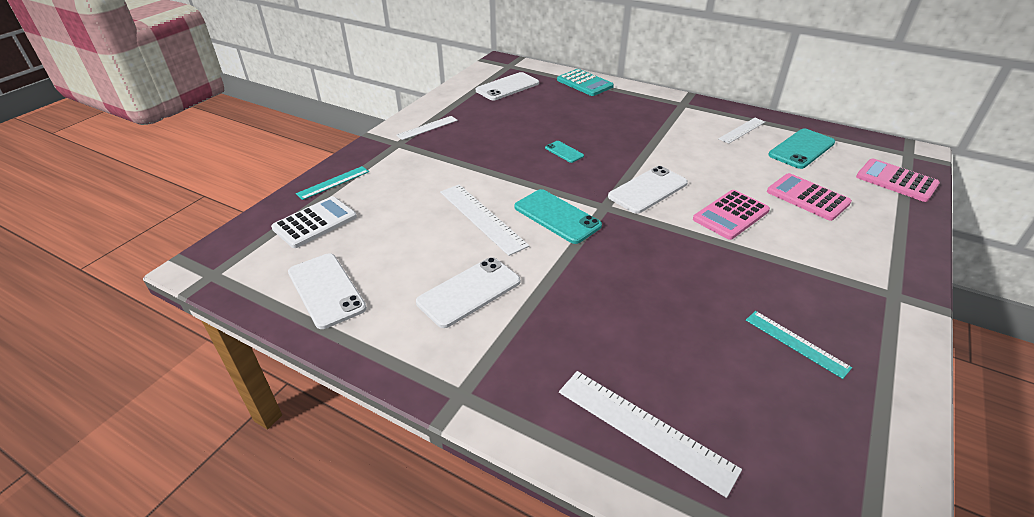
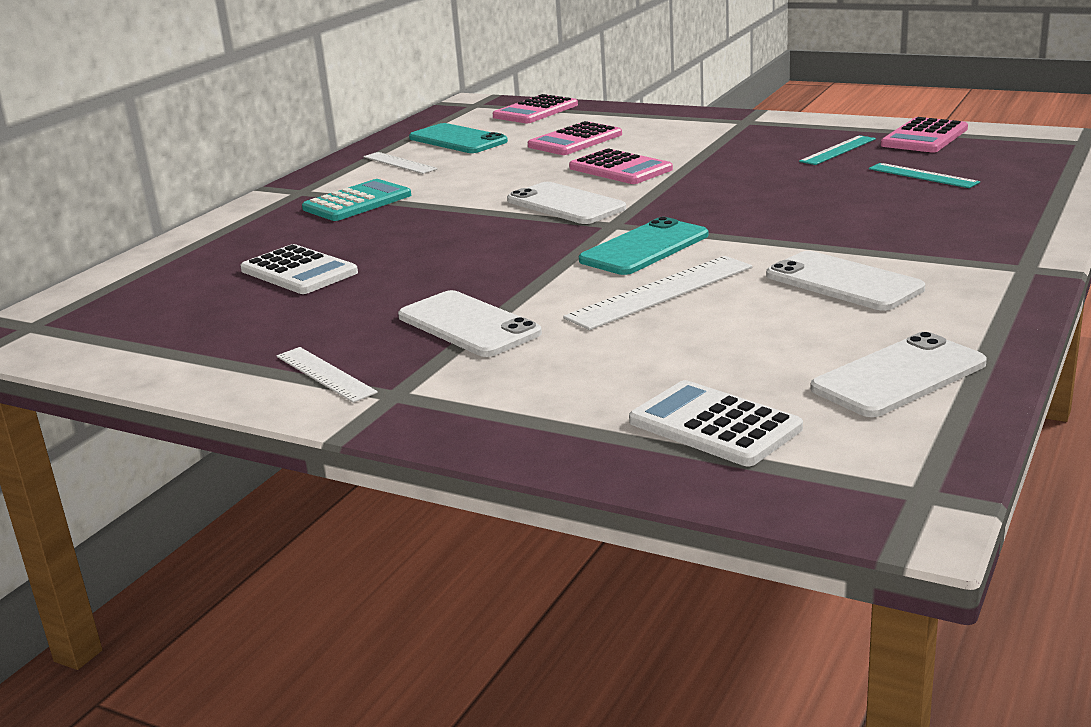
camera: 90 degrees left, 15 degrees down
turquoise ruler [296,166,369,200] -> turquoise ruler moved to [869,163,980,188]
white phone [476,72,539,100] -> white phone moved to [398,290,542,357]
turquoise phone [545,141,584,163] -> none
turquoise calculator [557,69,614,96] -> turquoise calculator moved to [302,179,411,221]
white ruler [559,371,742,498] -> none
none -> white calculator [240,244,358,294]
none -> pink calculator [881,117,968,152]

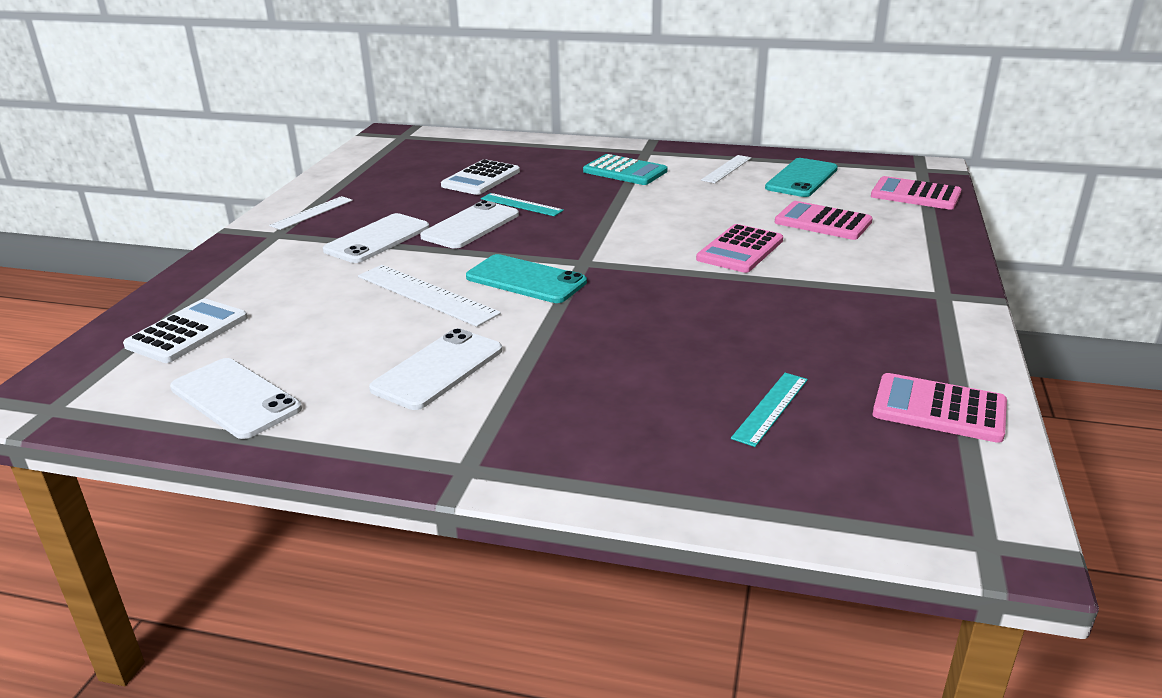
camera: 75 degrees right, 5 degrees up
white phone [507,182,626,224] -> white phone moved to [420,200,519,249]
turquoise ruler [799,135,876,165] -> turquoise ruler moved to [481,193,564,216]

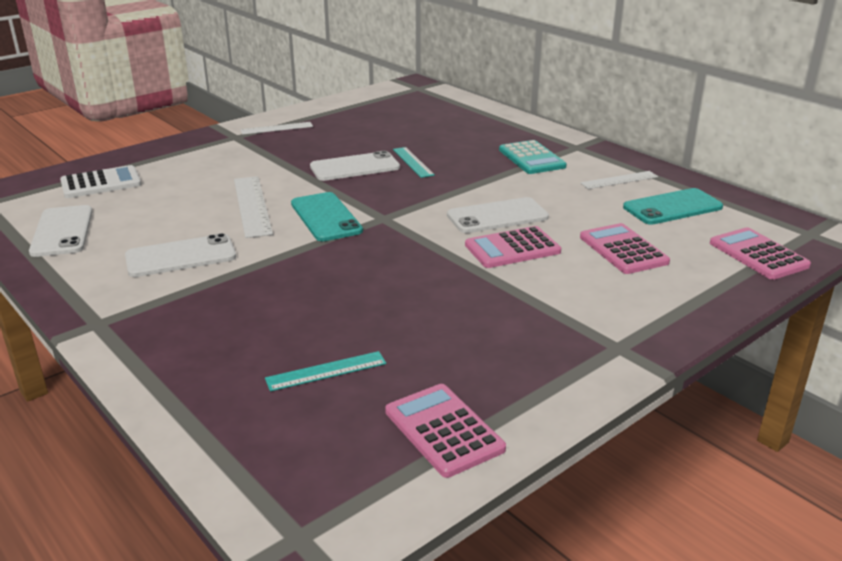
camera: 35 degrees right, 0 degrees up
white phone [323,213,430,263] -> white phone moved to [447,197,549,233]
white calculator [441,159,520,195] -> none

